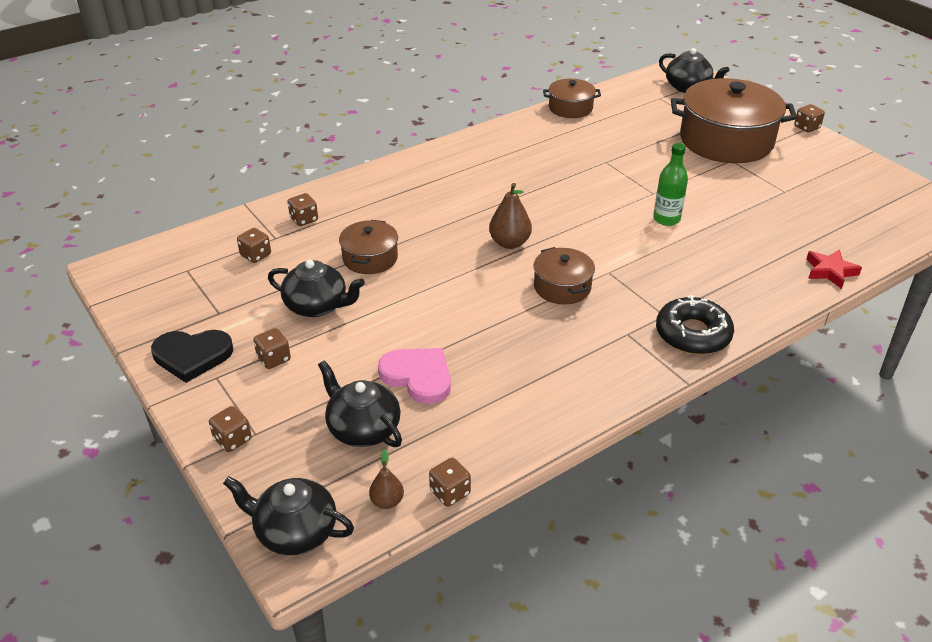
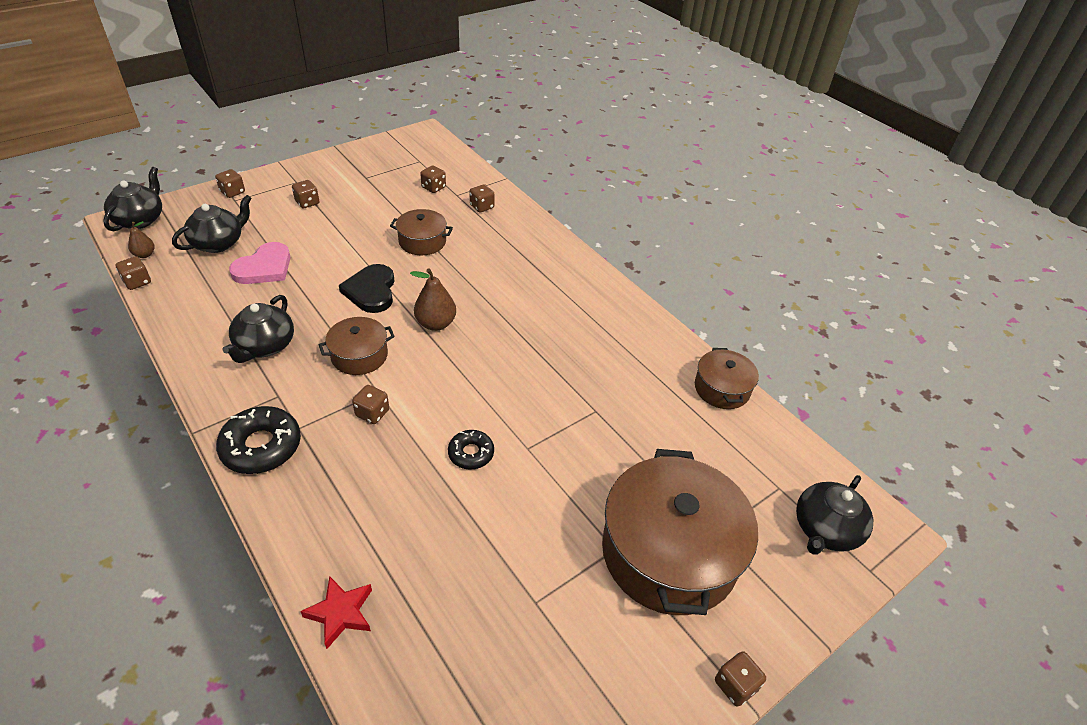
camera: 85 degrees right, 5 degrees up
black heart [151,330,233,383] -> black heart moved to [339,264,395,313]
black teapot [268,260,365,317] -> black teapot moved to [222,295,294,363]
green bottle [653,143,688,226] -> black donut [448,430,494,470]
none -> brown dice [352,385,389,424]

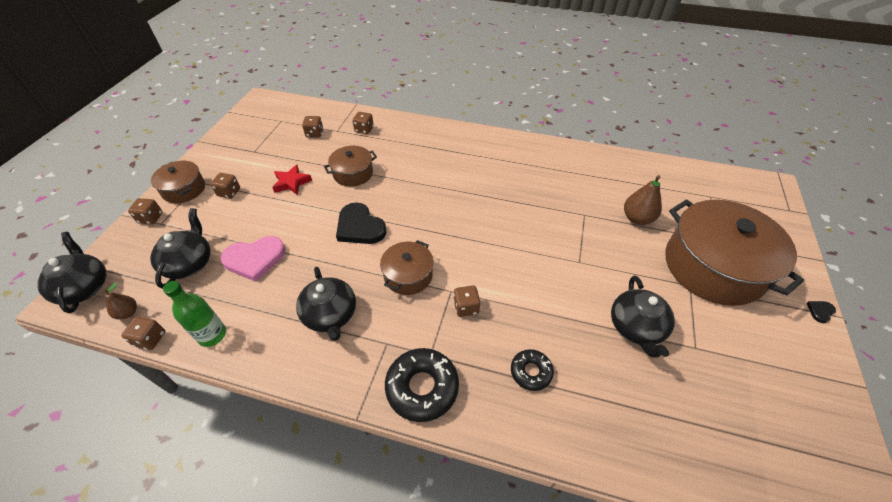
camera: 35 degrees left, 5 degrees up
pink heart [229,242,291,284] -> pink heart turned 75 degrees clockwise [220,236,286,282]
red star [300,576,372,649] -> red star moved to [272,165,312,195]
brown pear [410,268,456,331] -> brown pear moved to [624,175,662,225]
black donut [448,430,494,470] -> black donut moved to [511,349,554,391]
brown pot [695,348,759,409] -> brown pot moved to [151,161,205,203]
brown dice [715,651,766,707] -> black heart [807,301,836,323]
black teapot [796,475,873,554] -> black teapot moved to [611,276,675,358]
none -> green bottle [163,281,226,347]

